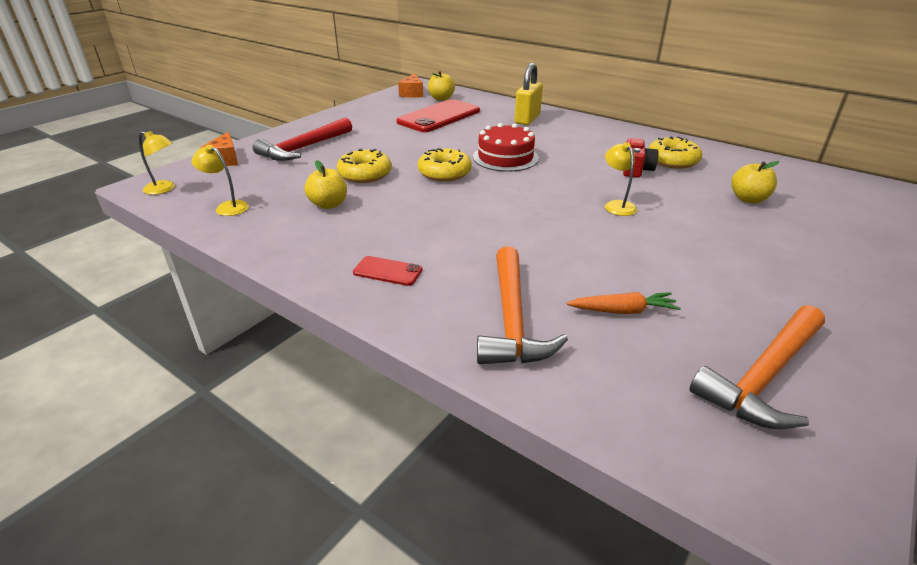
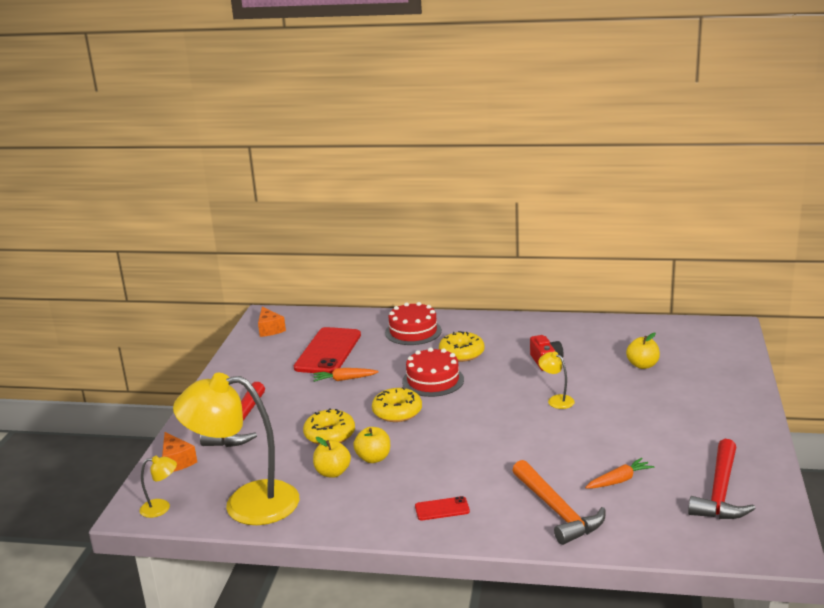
camera: 25 degrees left, 10 degrees down
yellow lamp [192,145,249,216] -> yellow lamp [173,373,299,525], size x2.44
yellow apple [428,71,455,101] -> yellow apple moved to [353,427,390,463]
yellow padlock [515,63,543,125] -> red cake [385,302,442,345]
yellow donut [648,136,702,169] -> yellow donut moved to [439,331,485,362]
orange hammer [689,305,825,429] -> red hammer [688,439,756,519]
none -> orange carrot [313,368,378,382]

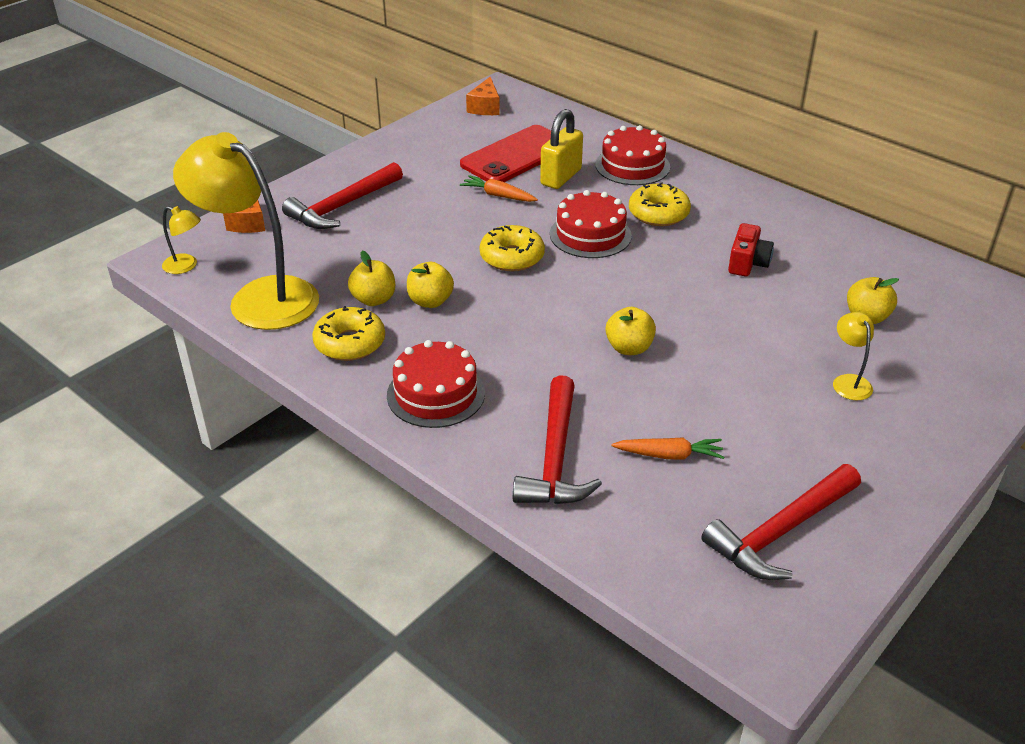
camera: 30 degrees right, 15 degrees up
yellow donut [303,409,355,445] -> yellow donut moved to [312,306,385,361]
red phone [415,496,470,520] -> red cake [387,340,485,428]
orange hammer [512,460,605,545] -> red hammer [513,375,602,504]
yellow lamp [538,352,575,409] -> yellow lamp moved to [833,312,874,400]
none -> yellow padlock [540,109,583,189]
none -> yellow apple [606,307,656,355]

